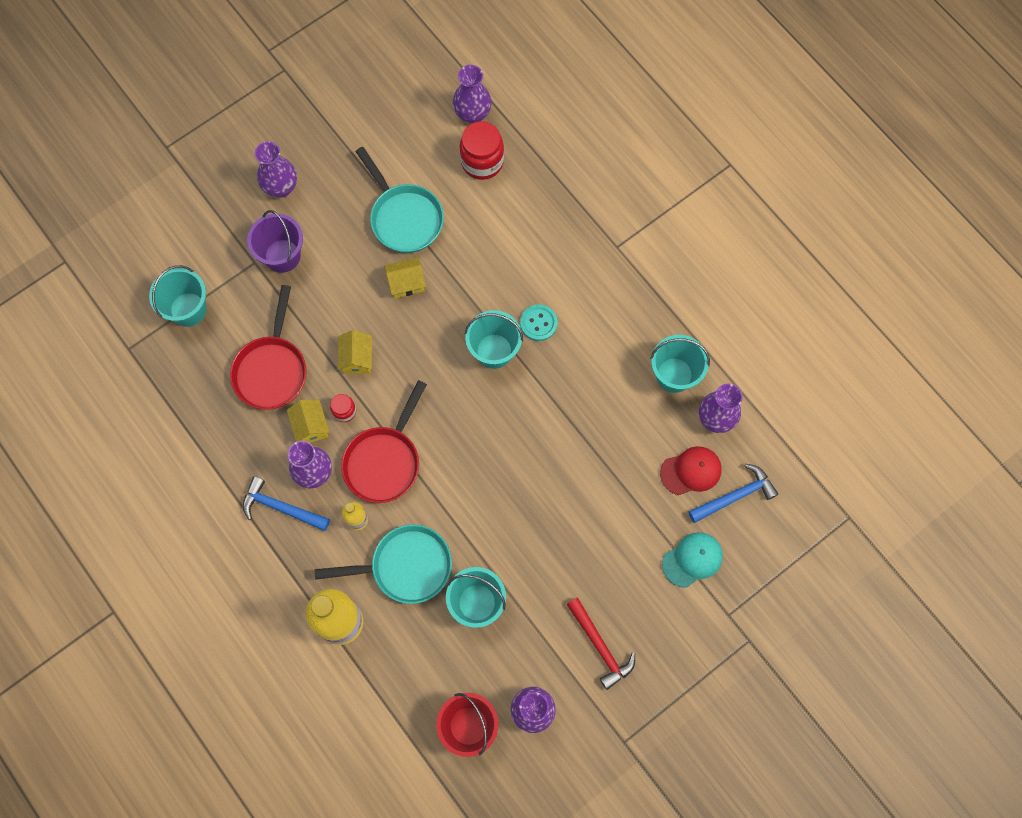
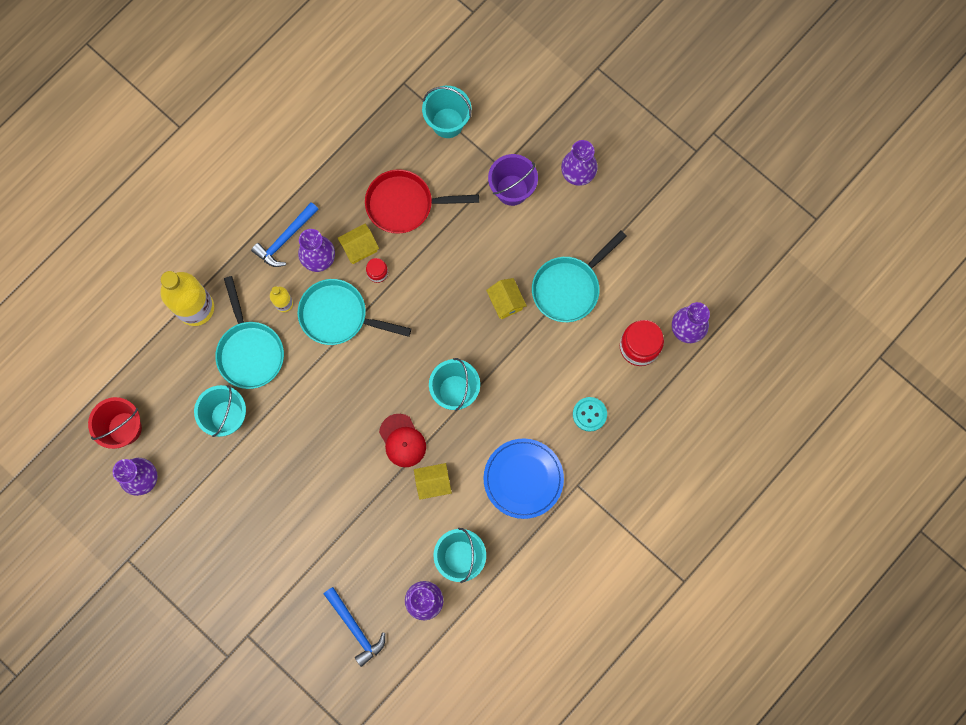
camera: 80 degrees right, 5 degrees up
blue hammer [243,476,330,531] -> blue hammer turned 150 degrees counterclockwise [251,202,319,267]
yellow house [338,330,372,374] -> yellow house moved to [414,463,452,500]
red pan [341,380,427,503] -> turquoise pan [298,279,411,345]
turquoise button [520,304,558,341] -> turquoise button moved to [573,397,607,432]
red hammer [567,598,635,690] -> none
red cap [660,446,722,495] -> red cap moved to [379,414,426,467]
turquoise cap [662,532,723,588] -> none
none -> blue plate [484,438,564,519]

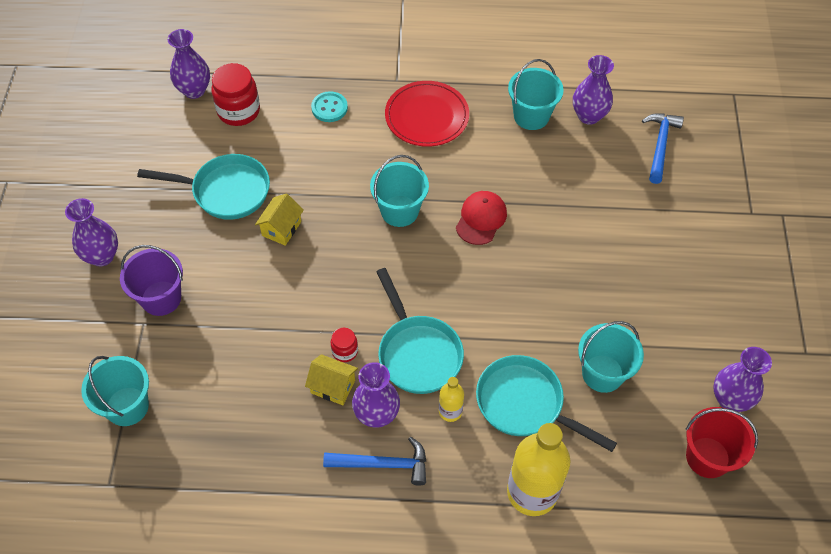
camera: 130 degrees left, 20 degrees down
turquoise pan [215,276,284,389] -> turquoise pan turned 90 degrees counterclockwise [476,355,617,452]
red pan [365,169,479,234] -> none
yellow house [414,463,452,500] -> none
blue plate [484,438,564,519] -> red plate [385,81,469,147]

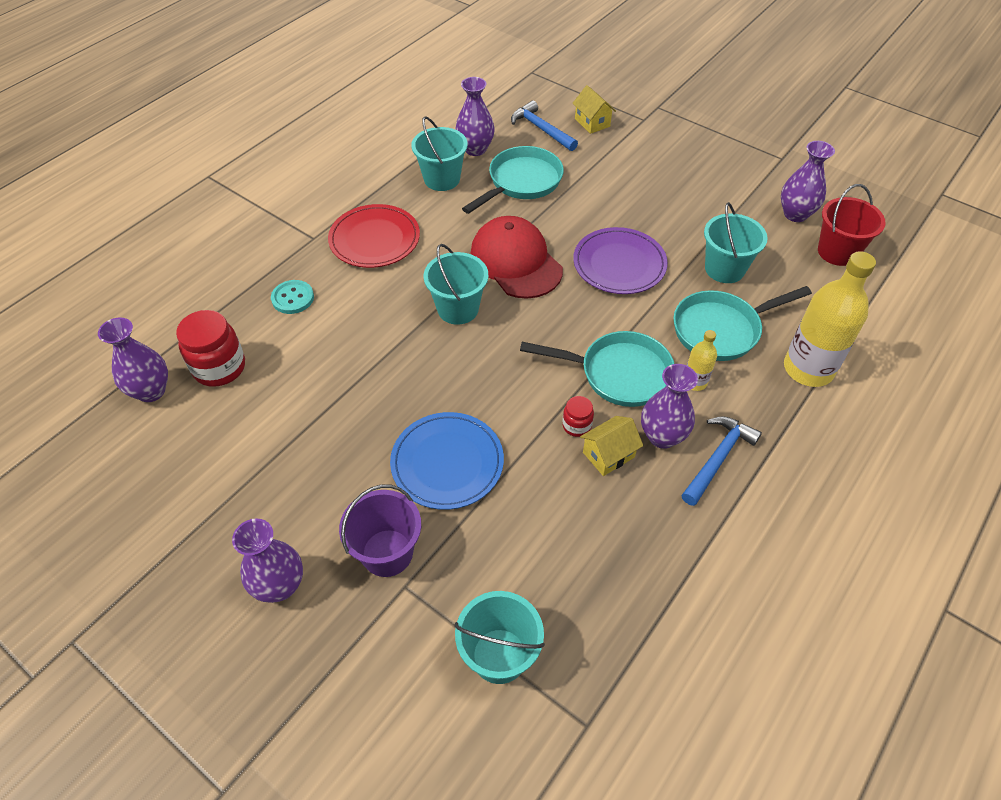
camera: 55 degrees left, 5 degrees down
turquoise pan [137,154,270,220] -> turquoise pan moved to [462,146,564,214]
yellow house [255,194,304,246] -> yellow house moved to [572,85,616,134]
red cap [456,191,507,245] -> red cap [470,216,563,299], size x1.63
none -> blue plate [390,412,504,510]
none -> purple plate [573,227,668,294]

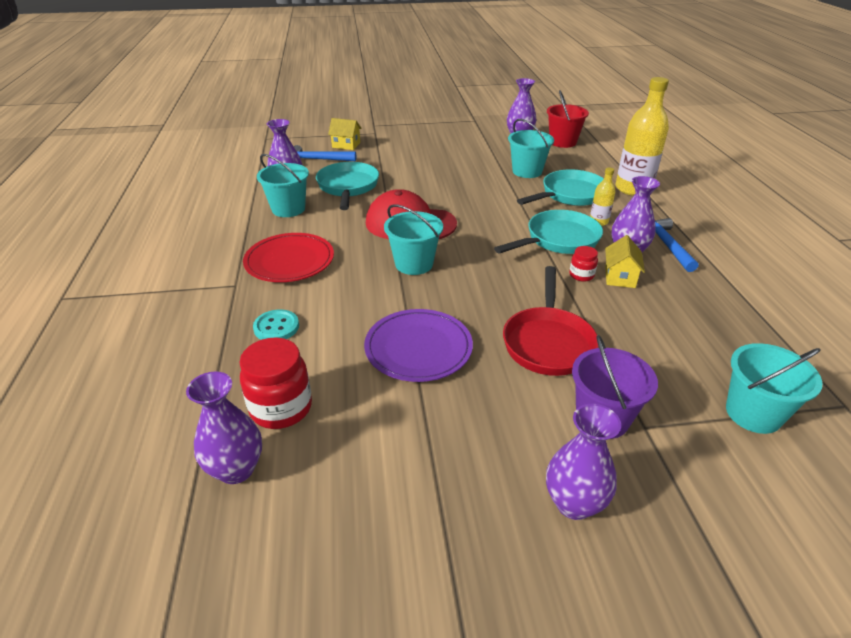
camera: 45 degrees left, 15 degrees down
blue plate [390,412,504,510] -> red pan [503,266,599,376]
purple plate [573,227,668,294] -> purple plate moved to [364,309,473,382]
turquoise pan [673,286,812,361] -> turquoise pan turned 150 degrees counterclockwise [517,169,604,206]

